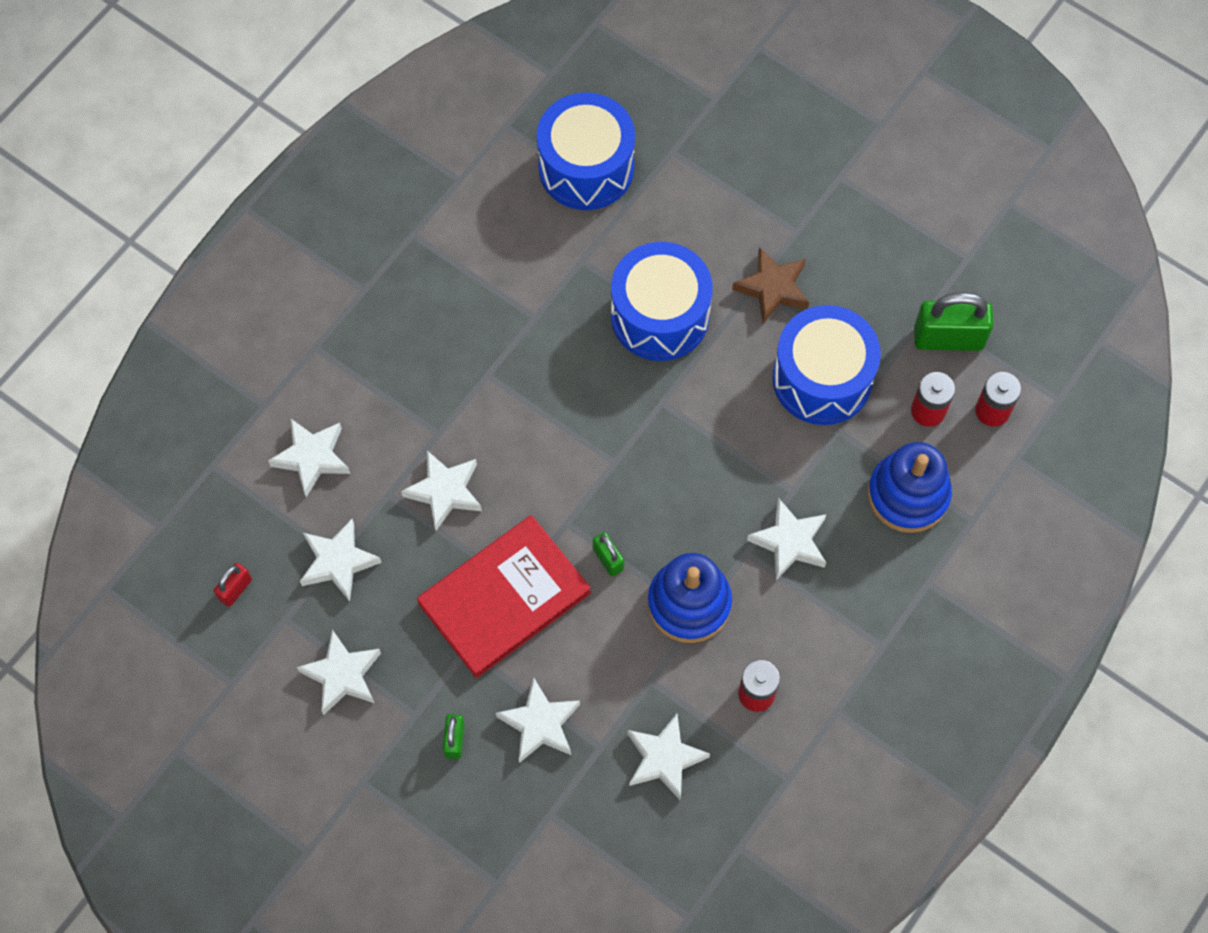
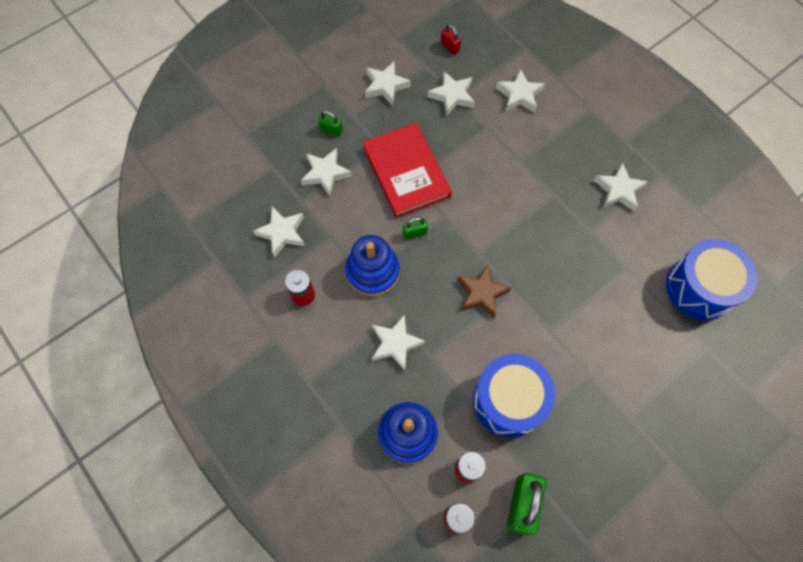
camera: 105 degrees right, 0 degrees up
white star [401,451,482,531] -> white star moved to [594,163,648,212]
blue drum [611,242,713,361] -> none
brown star [732,247,809,324] -> brown star moved to [457,265,511,318]

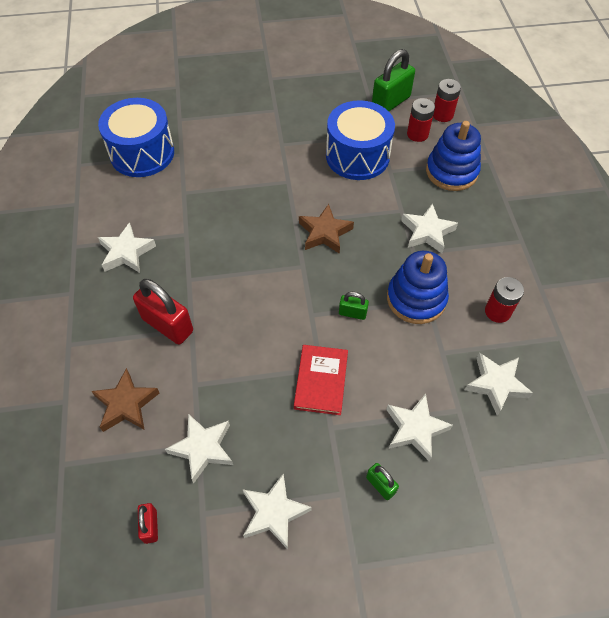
camera: 150 degrees left, 10 degrees down
red book [363,123,452,218] -> red book [294,345,348,415], size x0.61
white star [496,69,545,113] -> brown star [91,368,160,432]
none -> red padlock [133,279,193,345]

